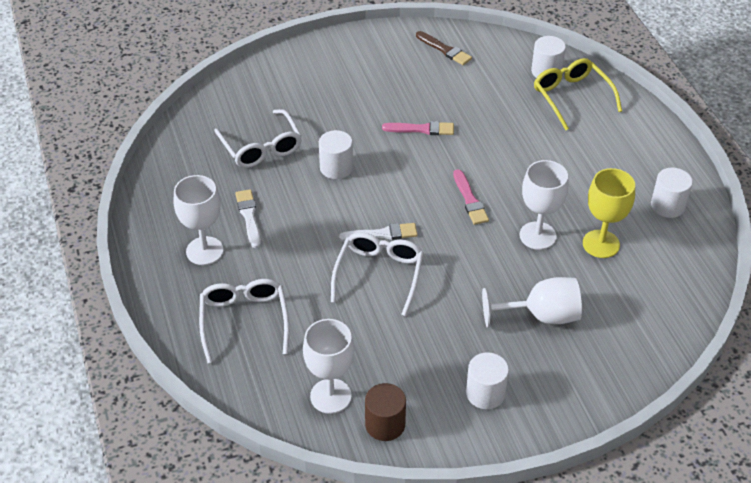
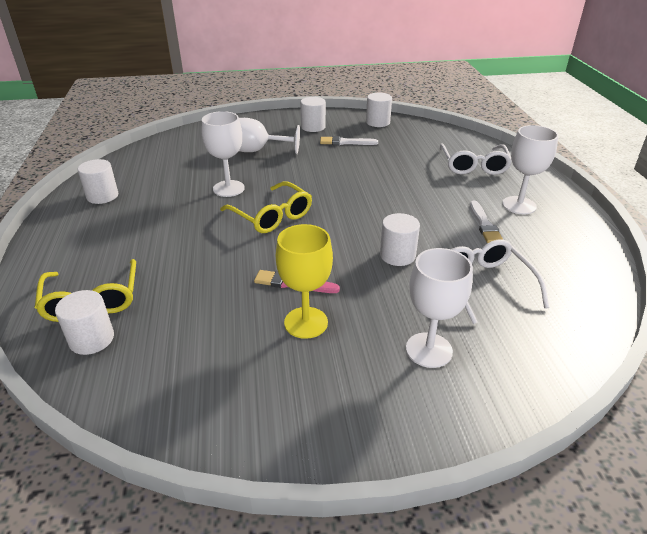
camera: 170 degrees left, 10 degrees down
white goblet [303,319,354,414] -> white goblet moved to [406,248,473,368]
white glasses [331,232,424,316] -> none
white brush [339,223,418,242] -> white brush moved to [320,136,378,145]
brown cylinder [365,383,406,441] -> white cylinder [366,93,392,127]
brown brush [416,31,472,65] -> none
pink brush [453,169,489,225] -> yellow glasses [220,182,312,233]
yellow goblet [583,168,635,258] -> yellow goblet moved to [276,224,333,339]

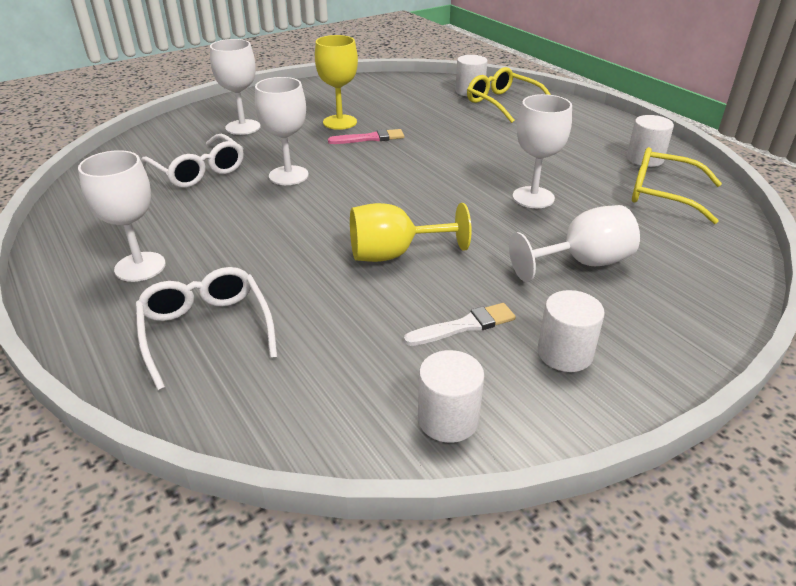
camera: 155 degrees right, 0 degrees up
yellow glasses [220,182,312,233] -> yellow glasses moved to [632,147,722,224]
white cylinder [380,213,420,266] -> white goblet [255,77,309,185]
white brush [470,201,503,243] -> none
none -> yellow goblet [350,203,472,262]

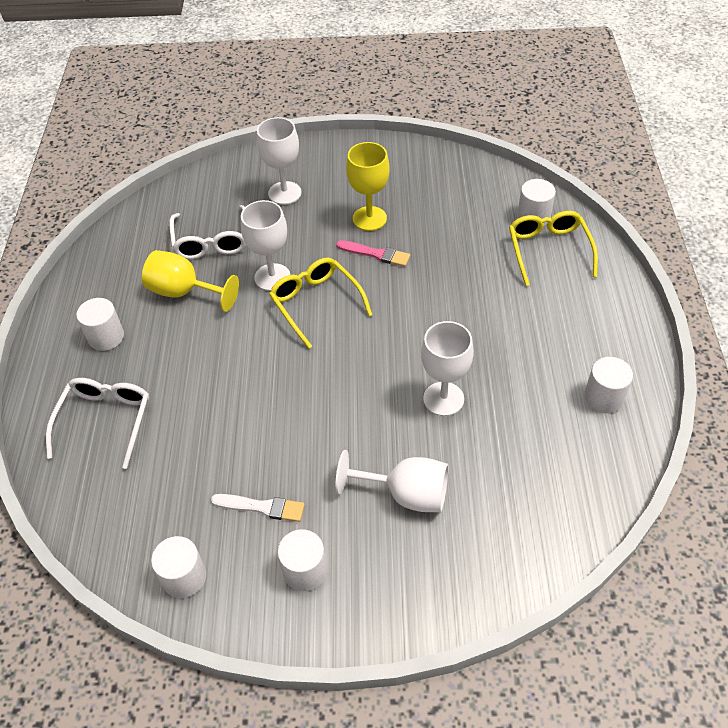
camera: 35 degrees right, 15 degrees up
white goblet [78,150,166,282] -> white cylinder [76,298,124,351]
yellow goblet [350,203,472,262] -> yellow goblet moved to [142,250,239,312]
yellow glasses [632,147,722,224] -> yellow glasses moved to [269,257,372,349]

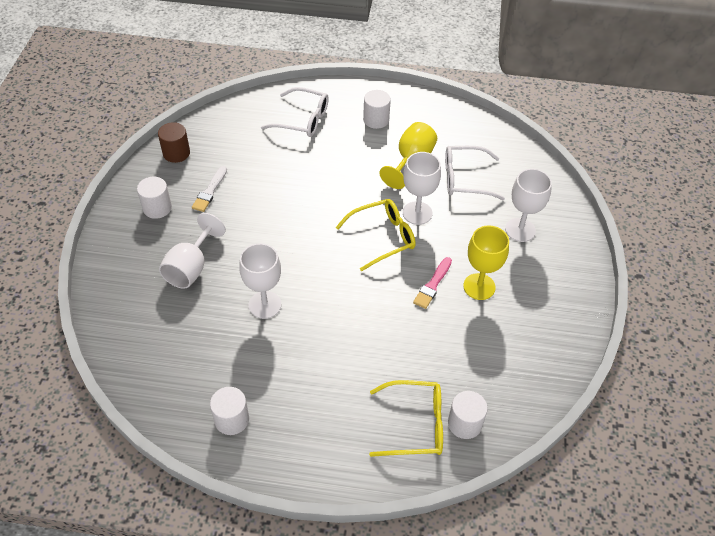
camera: 95 degrees right, 0 degrees up
white cylinder [151,536,206,598] -> brown cylinder [158,122,190,163]

